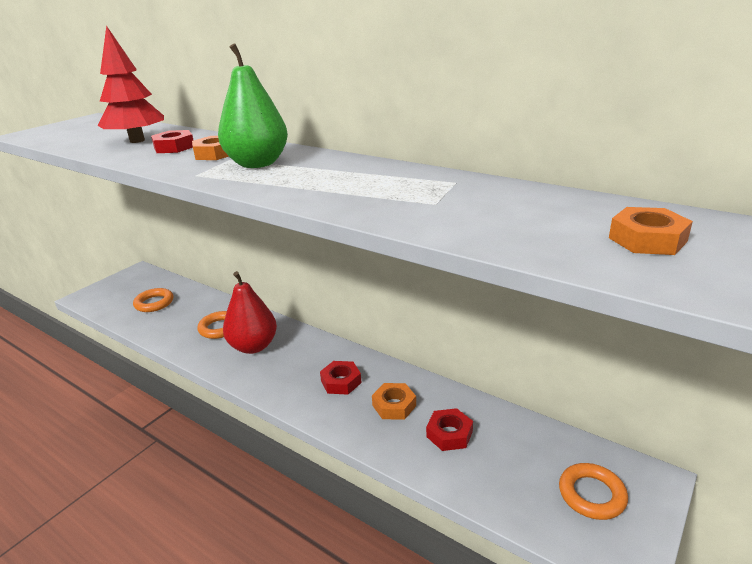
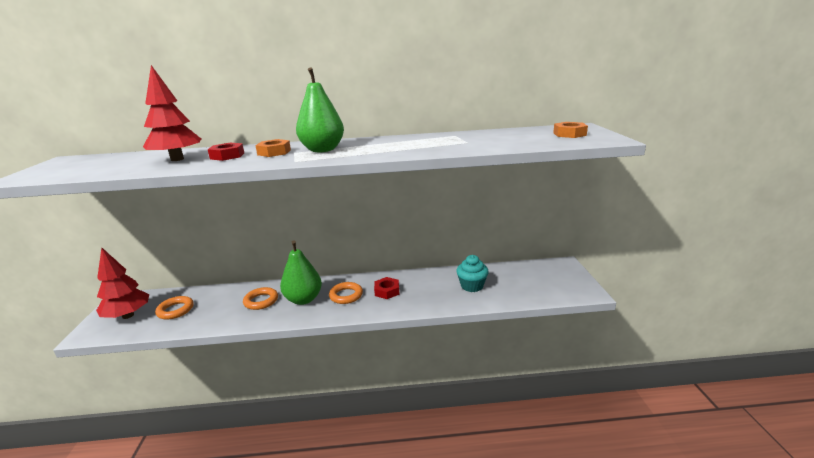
camera: 40 degrees left, 5 degrees down
red pear [223,271,277,354] -> green pear [280,240,322,305]
orange nut [372,383,416,419] -> none
red nut [426,408,473,451] -> turquoise cupcake [456,255,489,292]
orange ring [559,463,628,520] -> orange ring moved to [329,282,363,304]
none -> red tree [96,248,149,319]

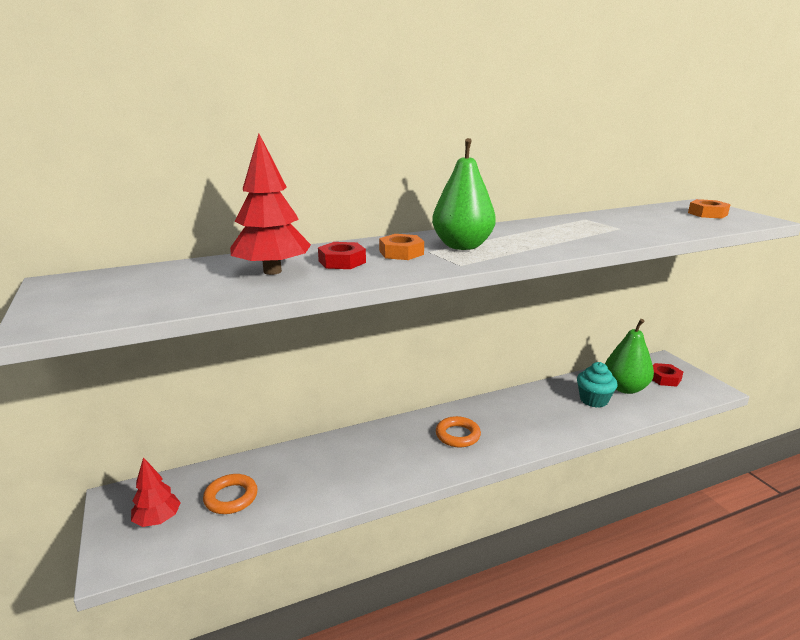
camera: 20 degrees left, 0 degrees up
red tree [96,248,149,319] -> red tree [131,457,181,527], size x0.64
orange ring [243,287,278,310] -> none
green pear [280,240,322,305] -> green pear moved to [605,319,654,394]
red nut [374,277,399,299] -> red nut moved to [653,363,683,387]

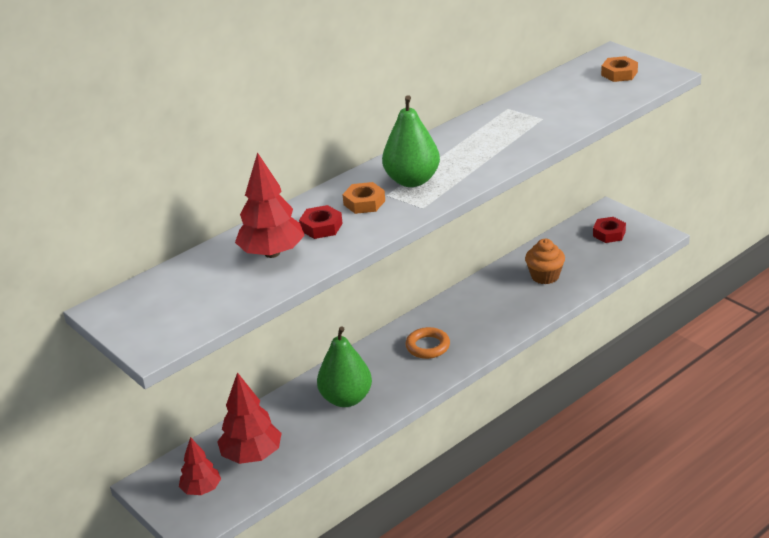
camera: 15 degrees left, 10 degrees up
orange ring [203,474,258,514] -> red tree [217,372,282,464]
turquoise cupcake [577,362,618,408] -> orange cupcake [525,239,565,284]
green pear [605,319,654,394] -> green pear moved to [317,326,372,407]

